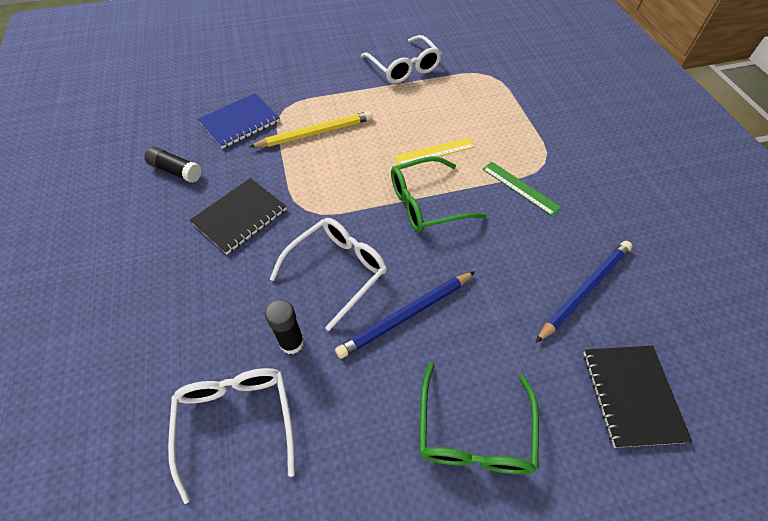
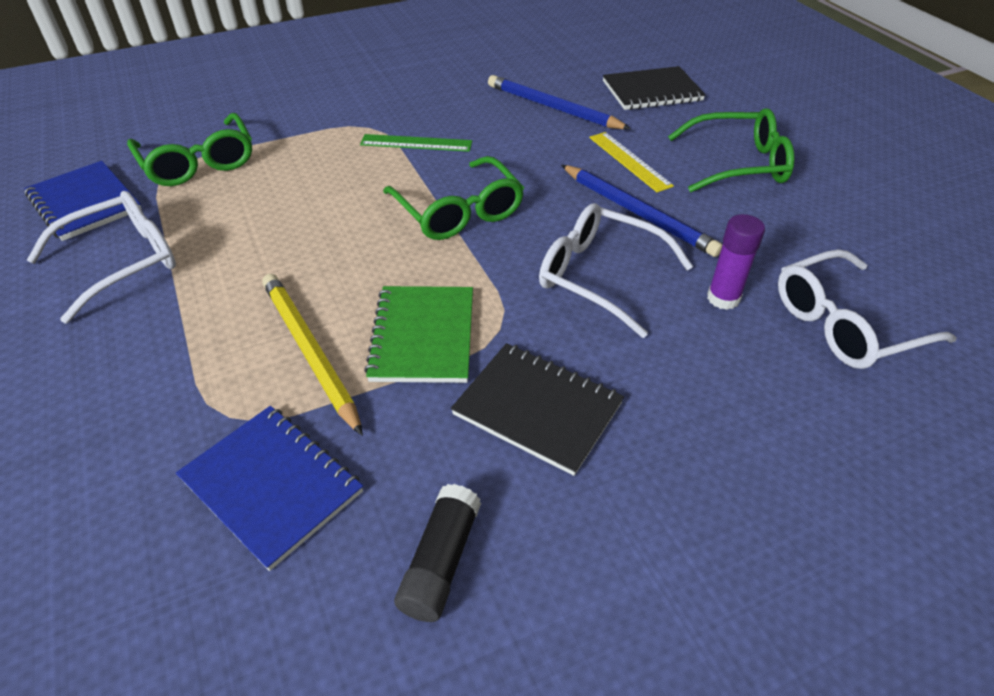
camera: 100 degrees left, 10 degrees down
black glue stick [265,300,304,354] -> purple glue stick [707,214,765,310]
yellow ruler [394,138,475,165] -> yellow ruler moved to [589,132,674,192]
green ruler [482,162,561,216] -> green ruler turned 60 degrees clockwise [360,134,472,152]
none -> blue notebook [24,161,142,241]
none -> green glasses [127,113,252,186]
none -> green notebook [364,286,473,383]

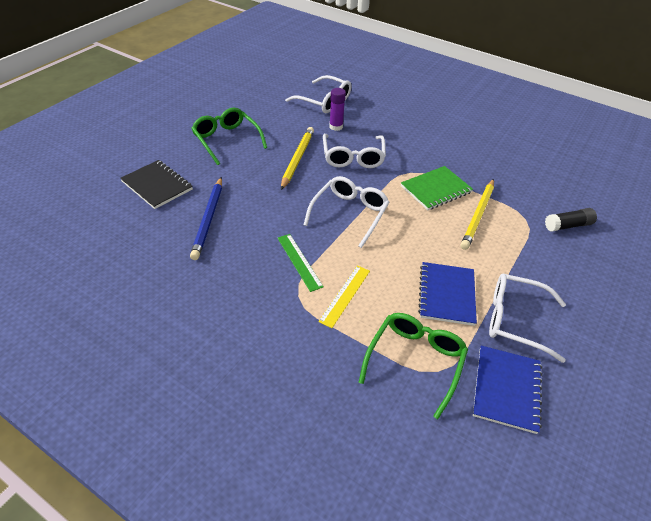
camera: 125 degrees left, 0 degrees up
blue notebook [176,406,363,571] -> blue notebook moved to [418,262,477,326]
green glasses [383,156,524,240] -> white glasses [304,176,389,248]
black glue stick [394,484,481,622] -> black glue stick moved to [545,208,597,232]
black notebook [451,343,624,476] -> none
blue pencil [561,165,722,257] -> yellow pencil [281,127,314,190]
yellow ruler [589,132,674,192] -> yellow ruler moved to [318,266,370,328]

